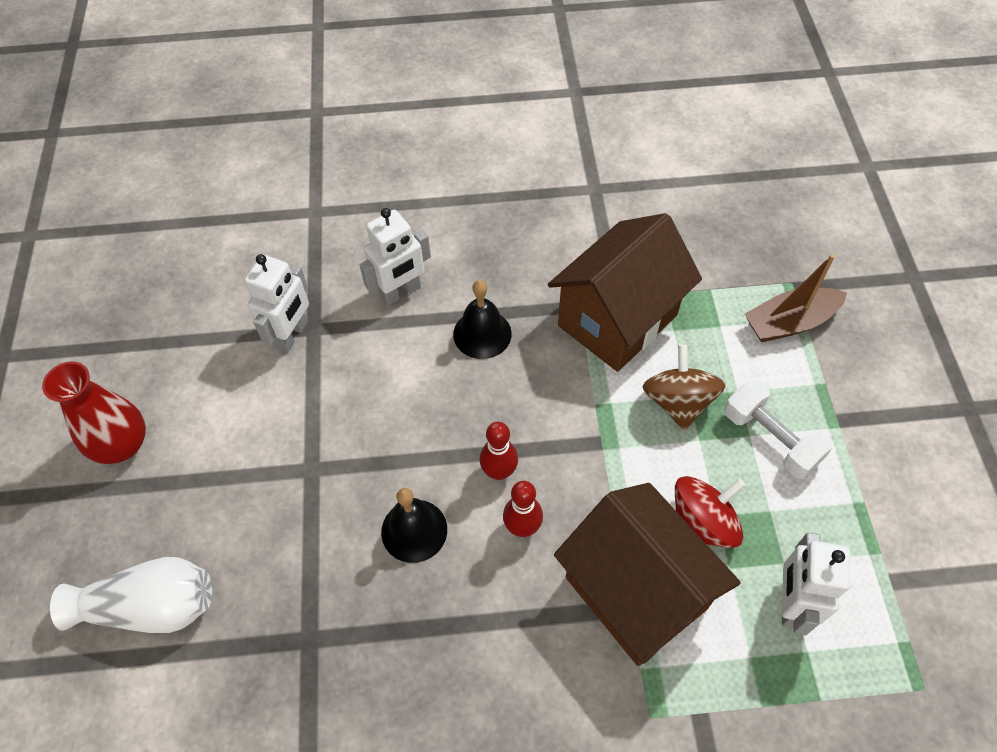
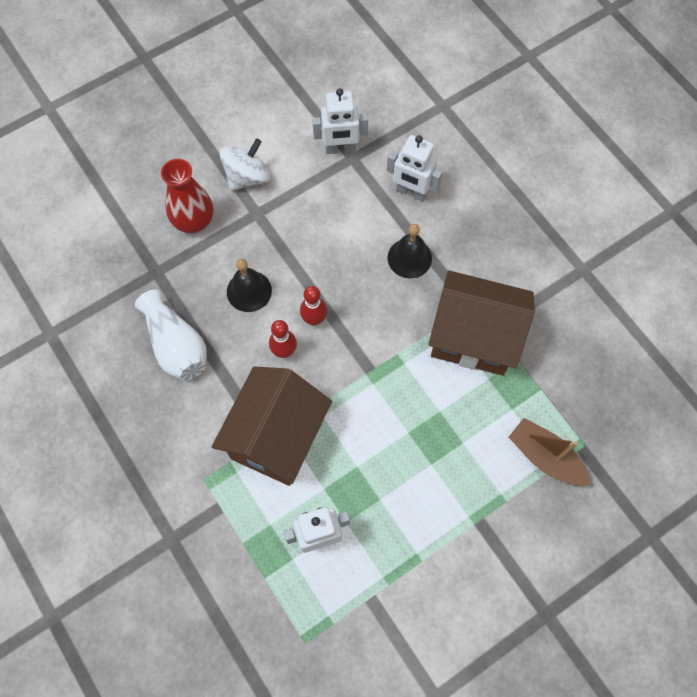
camera: 60 degrees right, 10 degrees up
red vase [42,361,146,464] -> red vase moved to [161,159,213,233]
white vase [50,557,212,633] -> white vase moved to [135,289,207,380]
brown spinning top [643,345,726,430] -> none
red spinning top [675,476,746,548] -> none
white dumbbell [724,379,832,479] -> none
none -> white spinning top [219,138,270,191]

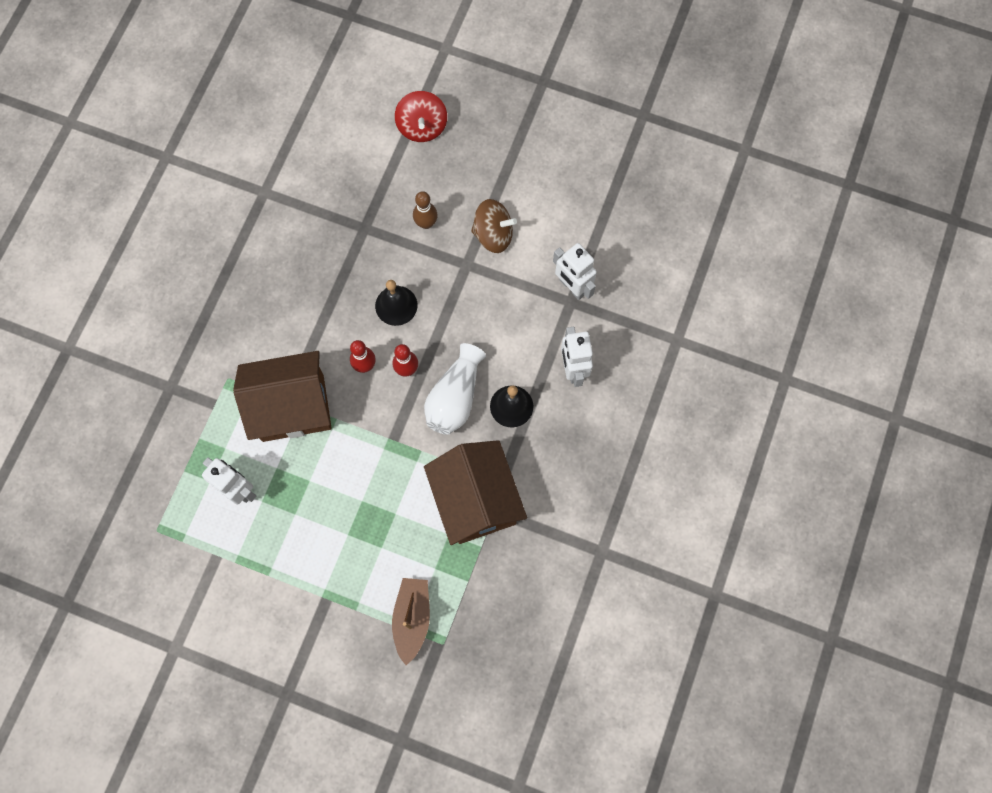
camera: 55 degrees right, 5 degrees up
white vase [135,289,207,380] -> white vase moved to [424,343,486,435]
red vase [161,159,213,233] -> brown bowling pin [413,191,438,229]
white spinning top [219,138,270,191] -> brown spinning top [471,199,517,253]
none -> red spinning top [395,91,447,142]

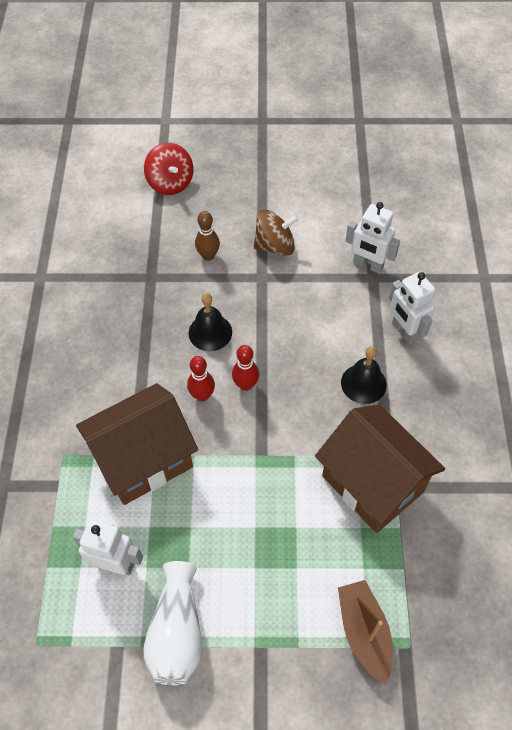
camera: 20 degrees left, 15 degrees down
white vase [424,343,486,435] -> white vase moved to [143,561,202,685]

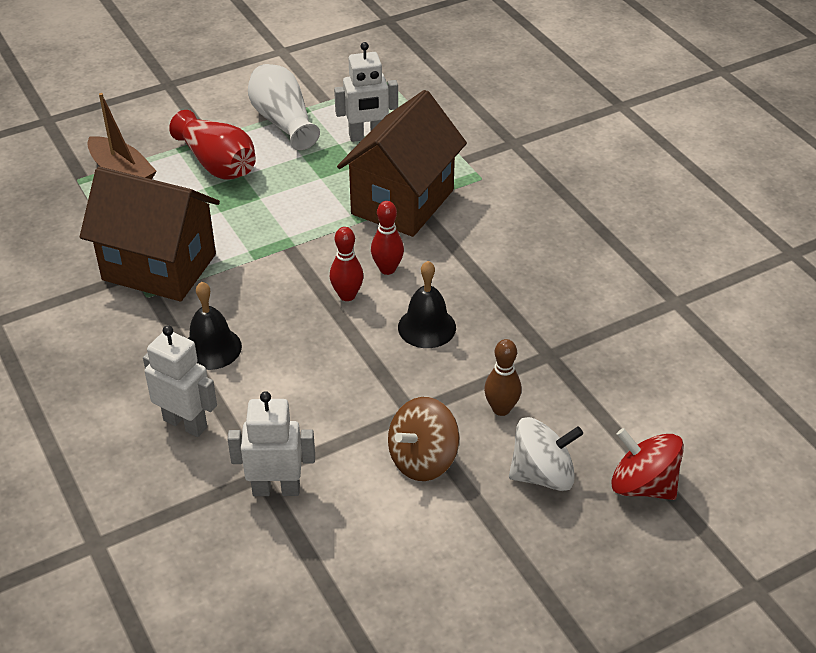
camera: 150 degrees right, 15 degrees down
none -> red vase [169,110,256,180]
none -> white spinning top [509,417,583,491]

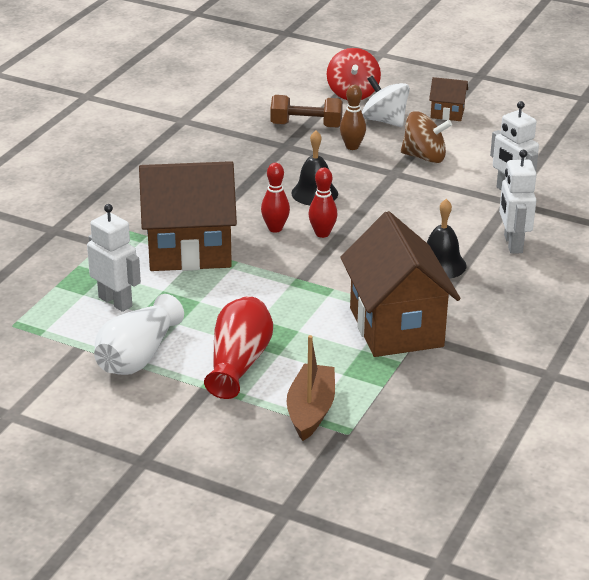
camera: 125 degrees left, 10 degrees down
none -> brown dumbbell [271,95,343,128]
none -> brown house [429,77,468,121]

